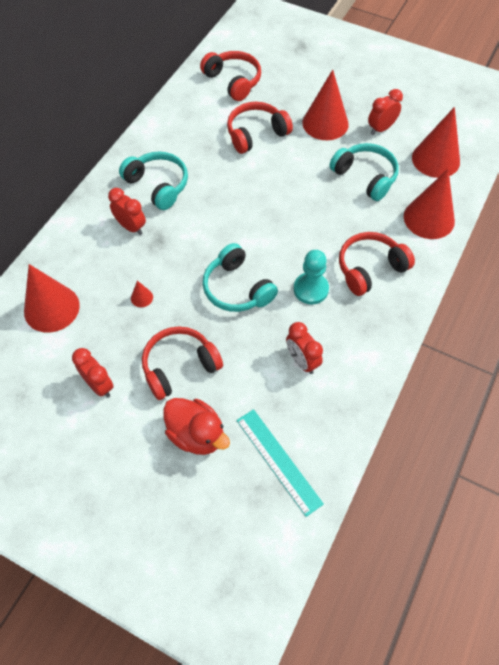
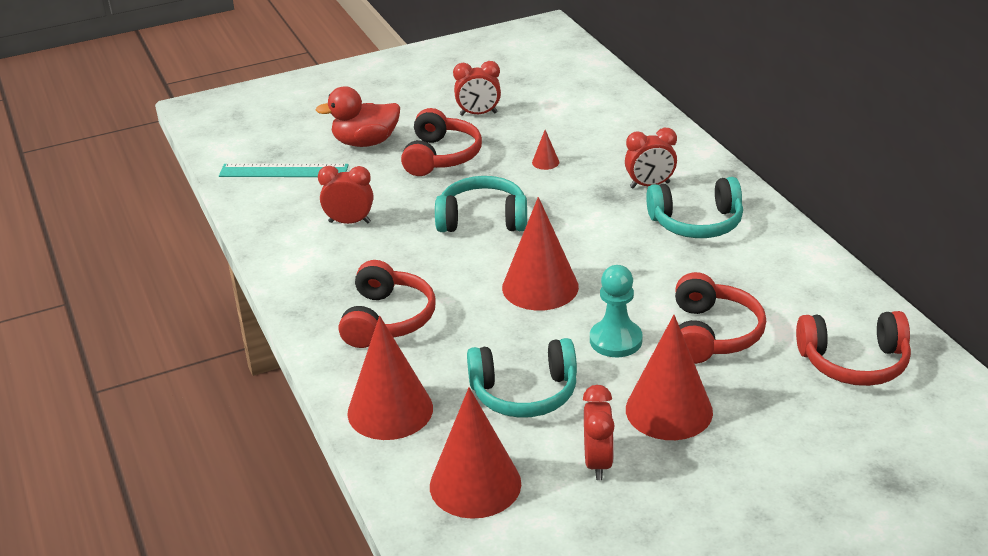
camera: 130 degrees right, 25 degrees down
red cone [24,264,80,333] -> red cone moved to [502,197,579,311]
turquoise pawn [294,250,329,304] -> turquoise pawn moved to [590,265,643,357]

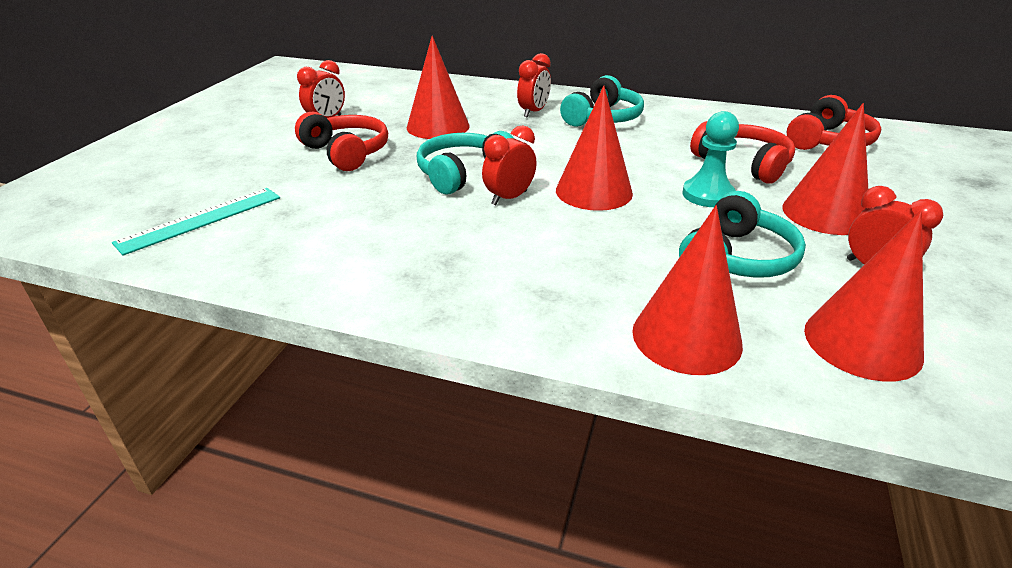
camera: 50 degrees left, 0 degrees up
red duck [316,86,400,147] -> none
red clock [318,166,373,224] -> red clock moved to [482,125,537,205]
red headphones [339,260,436,348] -> none
red cone [532,130,559,170] -> red cone [407,36,470,139], size x2.44

